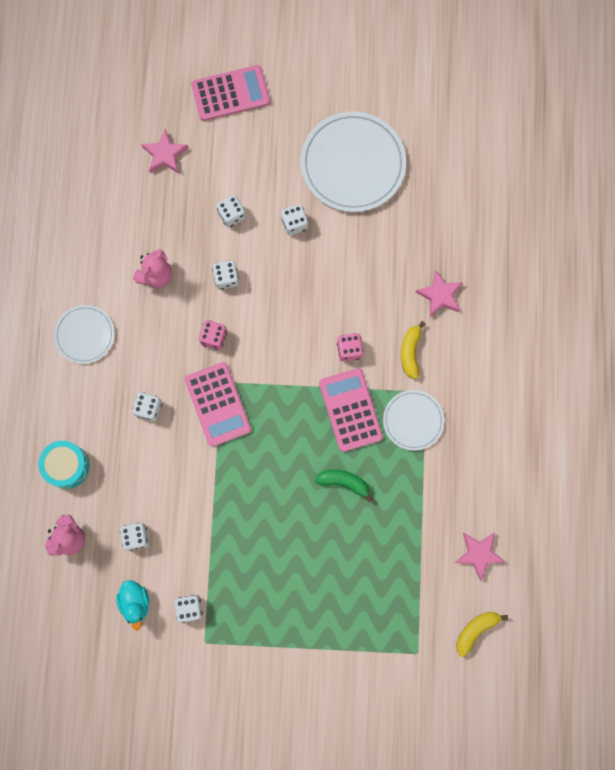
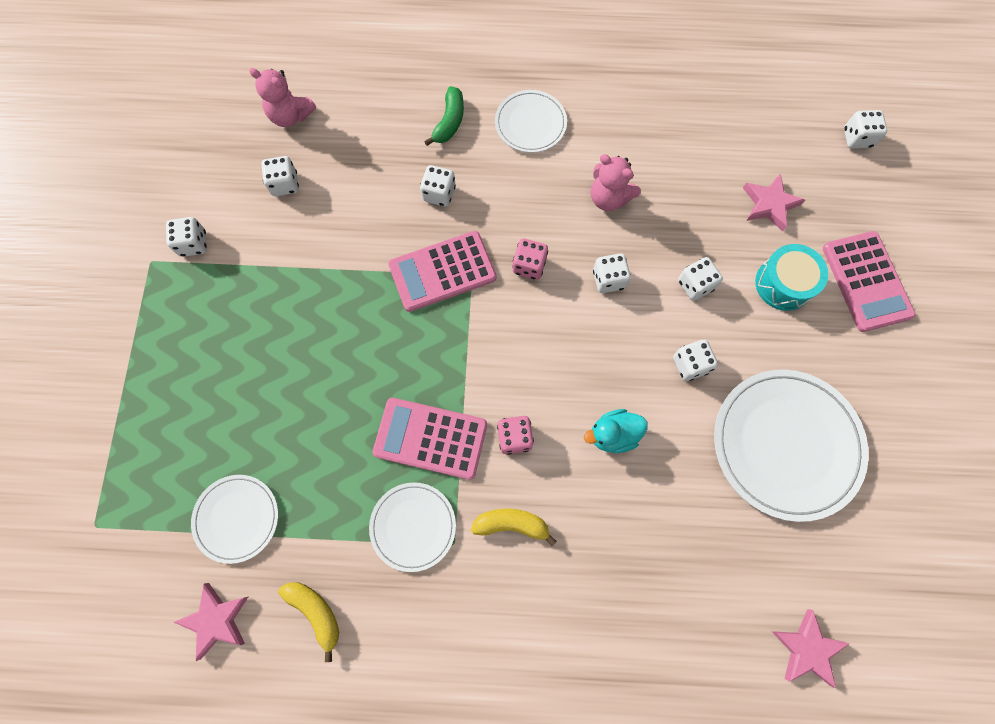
camera: 90 degrees right, 5 degrees down
turquoise drum [38,441,90,489] -> turquoise drum moved to [755,244,828,311]
turquoise duck [116,580,149,630] -> turquoise duck moved to [584,409,648,453]
green banana [315,470,373,502] -> green banana moved to [424,86,464,146]
pink calculator [319,368,383,452] -> pink calculator turned 150 degrees counterclockwise [373,398,487,480]
pink star [416,270,463,317] -> pink star moved to [771,609,850,688]
yellow banana [456,612,508,657] -> yellow banana moved to [278,582,339,662]
none -> white plate [191,475,278,564]
none -> white dice [844,110,887,149]

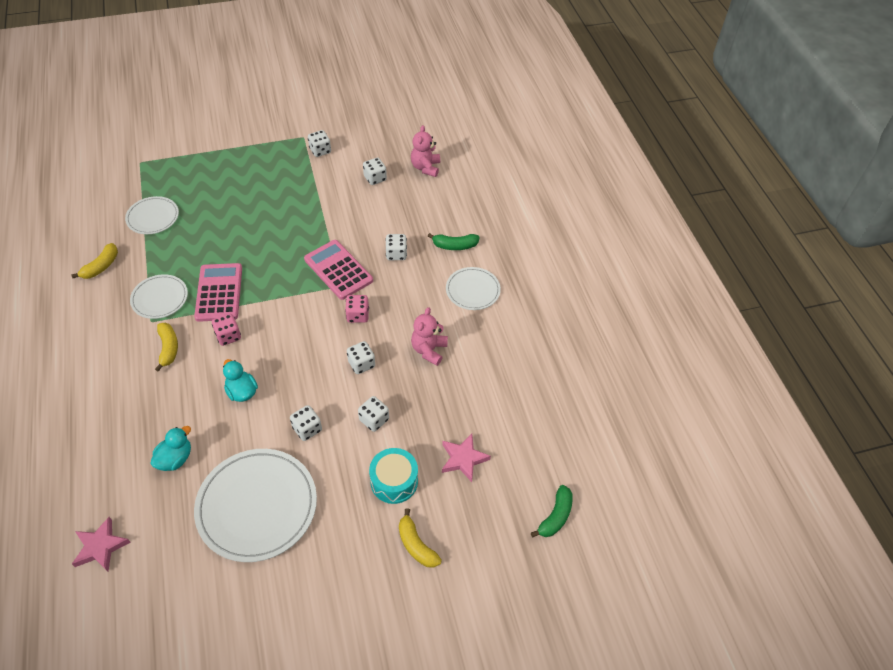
camera: 70 degrees right, 20 degrees down
pink star [174,583,248,661] -> none
pink calculator [823,231,916,332] -> yellow banana [399,508,442,568]
white dice [844,110,887,149] -> green banana [531,485,573,537]
none -> turquoise duck [150,426,191,471]

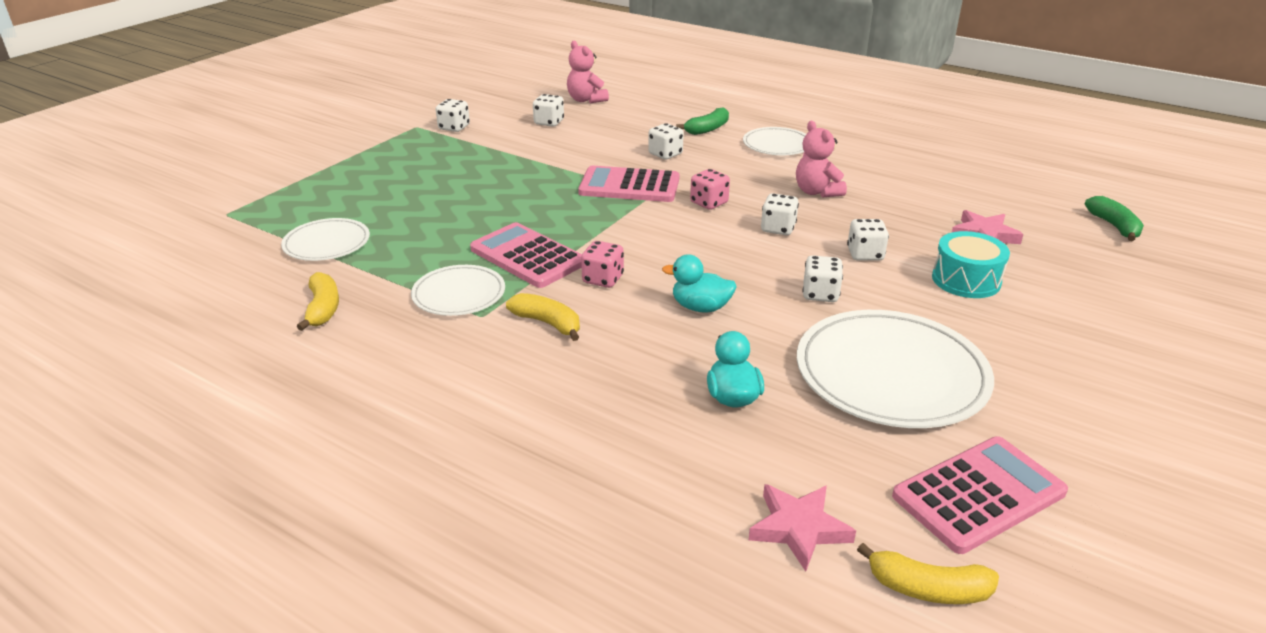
camera: 40 degrees left, 20 degrees down
yellow banana [399,508,442,568] -> yellow banana moved to [857,543,999,604]
none -> pink calculator [892,436,1068,554]

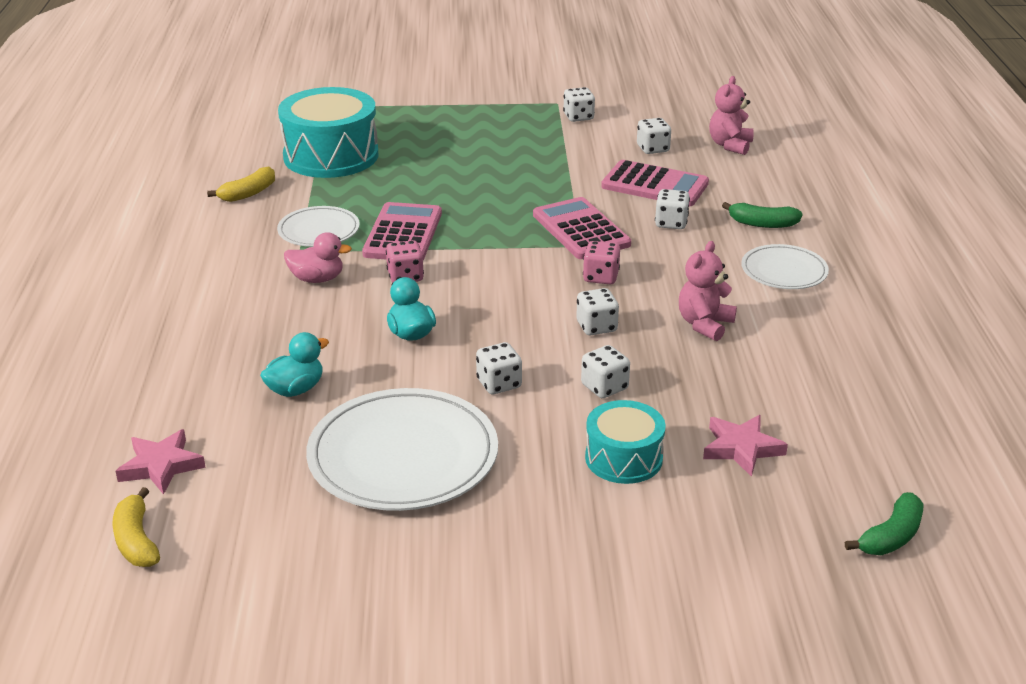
camera: 55 degrees right, 0 degrees up
white plate [281,218,370,261] -> turquoise drum [278,87,378,178]
yellow banana [506,293,580,341] -> pink duck [284,232,352,283]
pink calculator [892,436,1068,554] -> pink calculator moved to [601,160,709,206]

